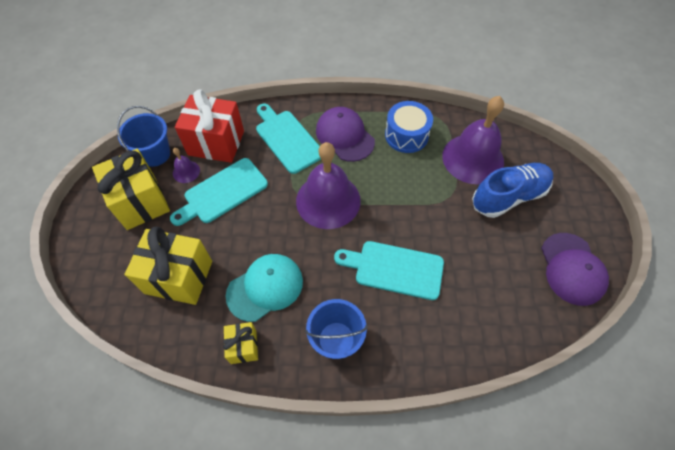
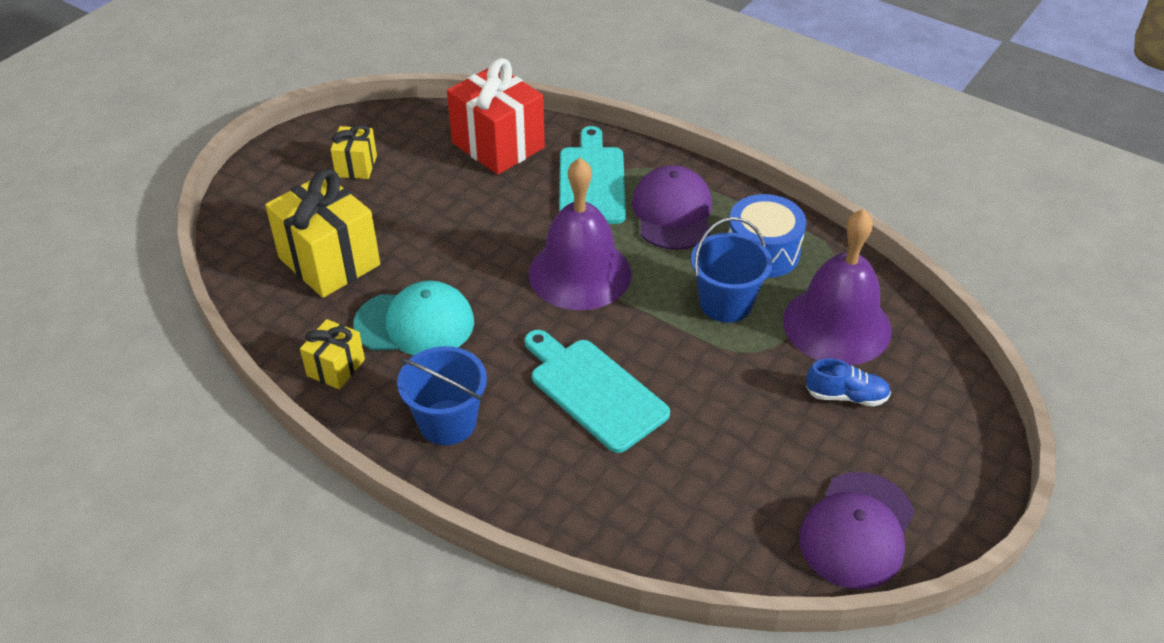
camera: 35 degrees right, 15 degrees down
yellow gift [92,149,170,230] -> yellow gift [330,125,377,179], size x0.52
blue bucket [117,106,170,167] -> blue bucket moved to [691,217,773,323]
turquoise cutting board [170,158,268,226] -> none
purple bell [173,148,200,183] -> none
blue shoe [472,163,553,218] -> blue shoe [806,358,891,406], size x0.52

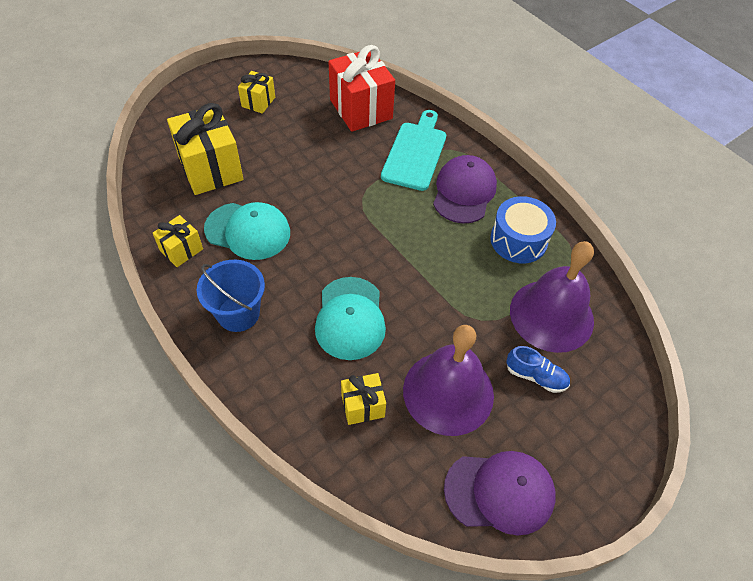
camera: 15 degrees right, 10 degrees up
turquoise cutting board [525,330,670,453] -> turquoise cap [315,277,386,360]
purple bell [528,158,632,310] -> purple bell moved to [403,325,494,436]
blue bucket [691,217,773,323] -> none
purple cap [799,472,914,589] -> purple cap turned 135 degrees counterclockwise [444,451,556,535]
none -> yellow gift [341,373,386,425]

